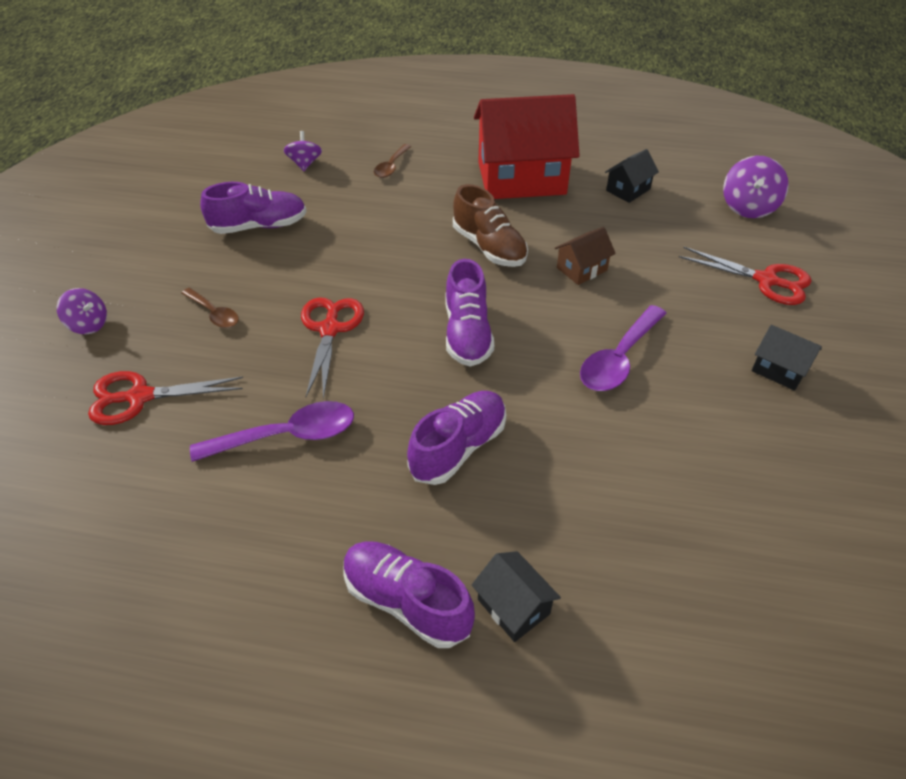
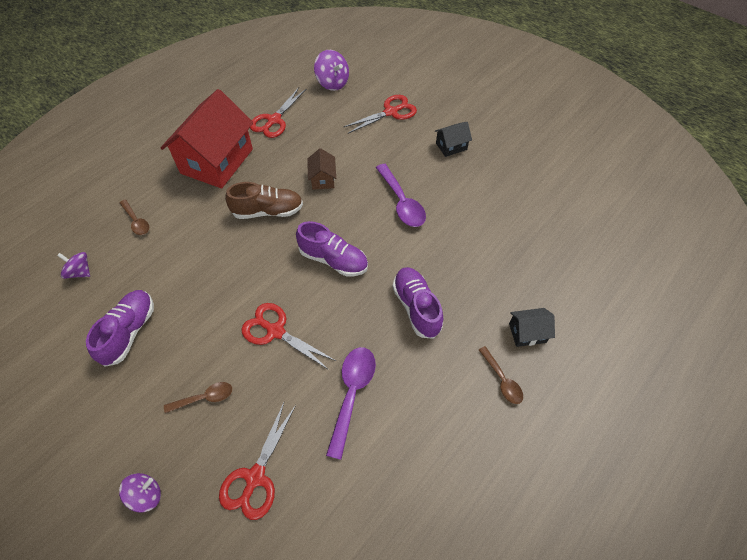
camera: 60 degrees left, 10 degrees up
purple shoe [343,541,475,648] -> brown spoon [479,346,523,404]
black house [605,149,659,203] -> red scissors [250,88,306,138]

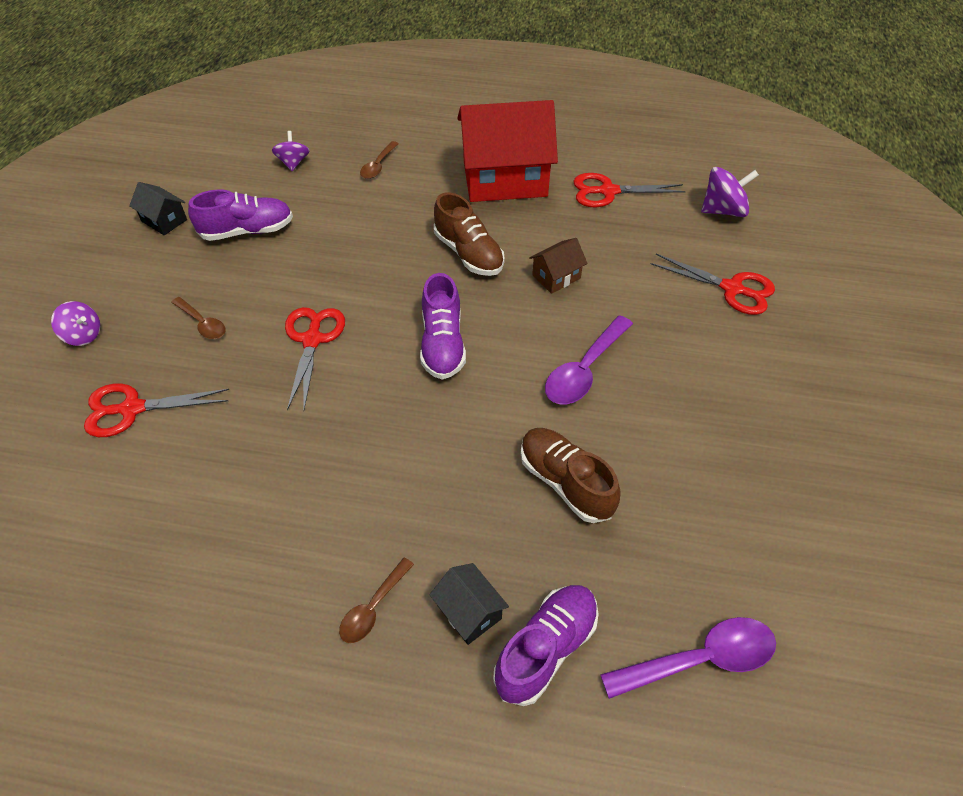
camera: 60 degrees right, 5 degrees down
purple spinning top [314,50,349,91] -> purple spinning top turned 120 degrees counterclockwise [701,167,759,217]
purple spoon [326,347,376,460] -> purple spoon moved to [600,617,776,699]
purple shoe [393,267,443,339] -> purple shoe moved to [493,585,599,706]
black house [435,122,472,157] -> black house moved to [129,182,187,235]
none -> brown shoe [520,428,621,523]

